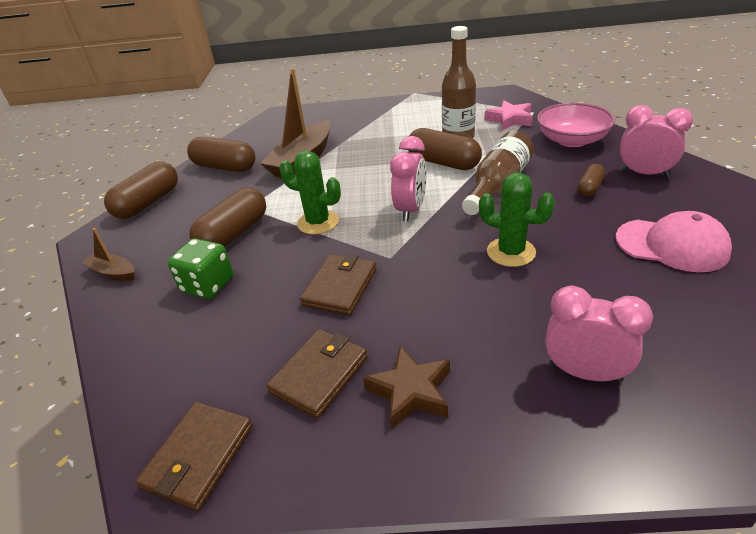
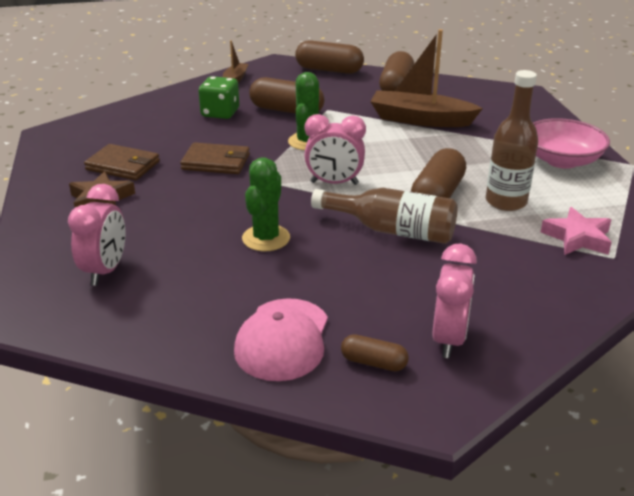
camera: 75 degrees right, 5 degrees down
brown wallet [136,402,253,511] -> none
pink bowl [537,103,615,147] -> pink bowl moved to [533,118,610,169]
brown capsule [577,164,605,197] -> brown capsule moved to [341,334,409,371]

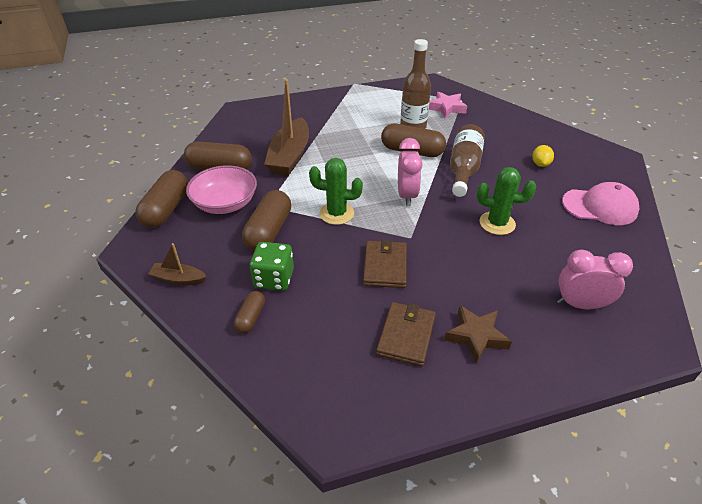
camera: 95 degrees left, 10 degrees up
brown capsule [341,334,409,371] -> brown capsule moved to [234,291,265,333]
pink clock [432,244,477,358] -> none
pink bowl [533,118,610,169] -> pink bowl moved to [186,165,257,214]
none -> yellow lemon [532,145,554,167]

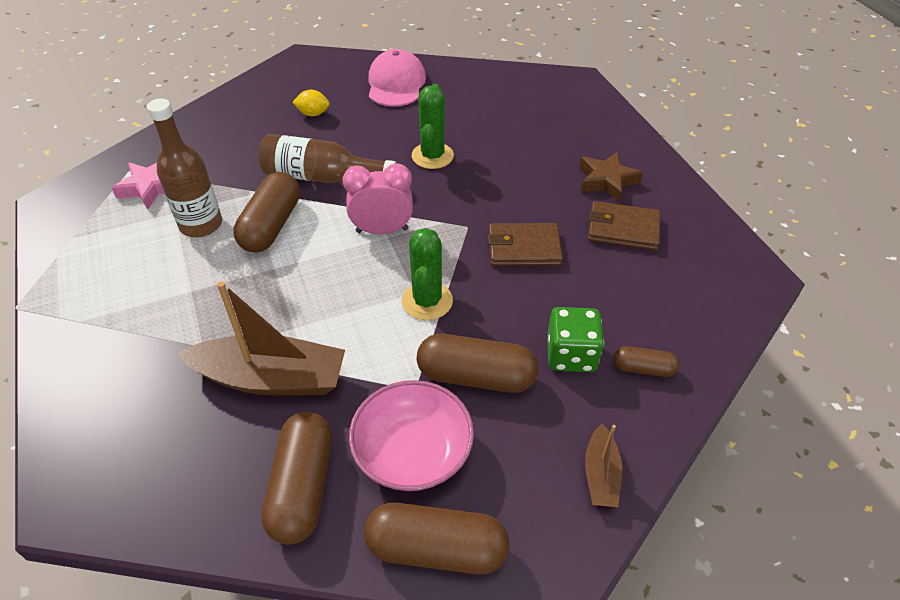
camera: 95 degrees left, 5 degrees up
pink clock [557,250,633,309] -> none

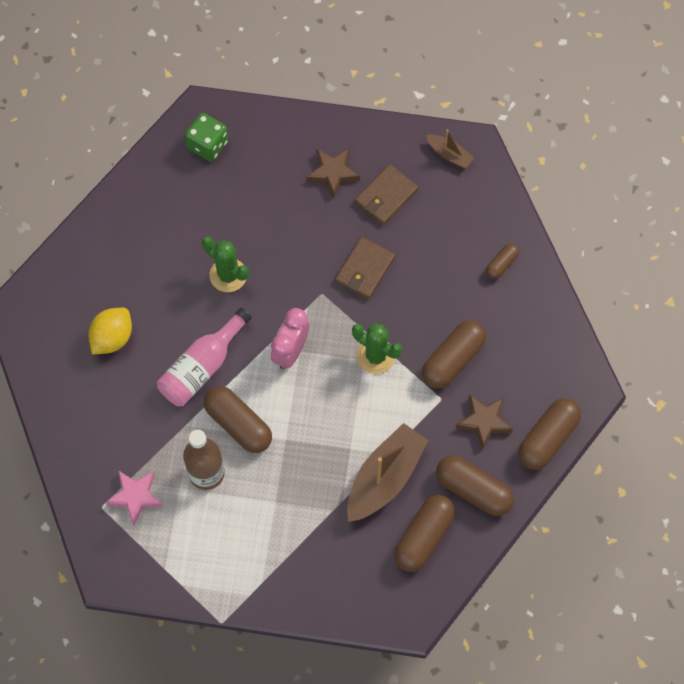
camera: 60 degrees left, 20 degrees up
brown bottle [258,134,396,183] -> pink bottle [157,308,252,406]
yellow lemon [293,90,330,116] -> yellow lemon [88,308,132,354], size x1.63
pink bowl [349,380,474,491] -> brown star [456,394,513,450]
pink cap [368,49,426,107] -> none
green dice [547,307,604,372] -> green dice moved to [185,113,228,162]
brown boat [585,424,622,507] -> brown boat moved to [426,129,474,168]
none -> brown capsule [394,495,455,572]

